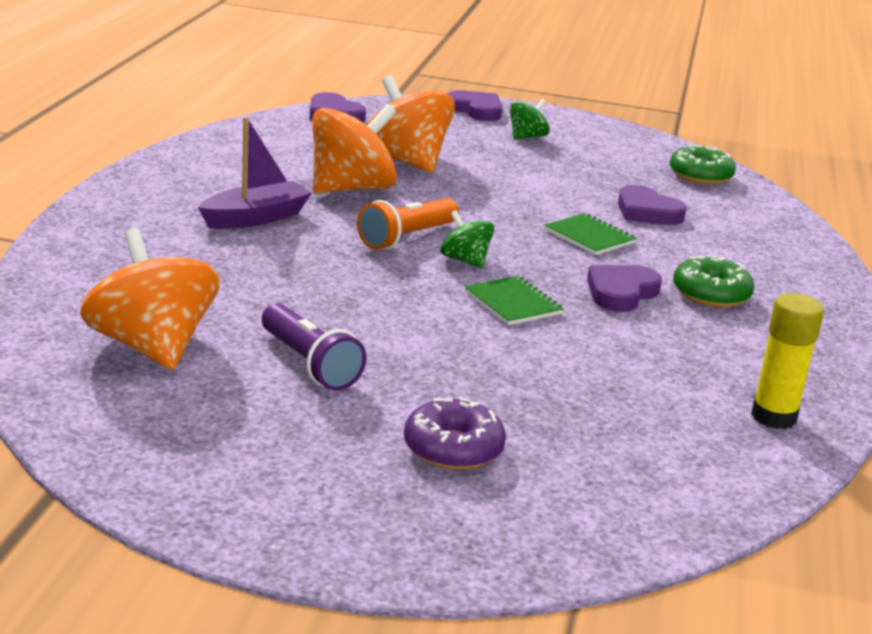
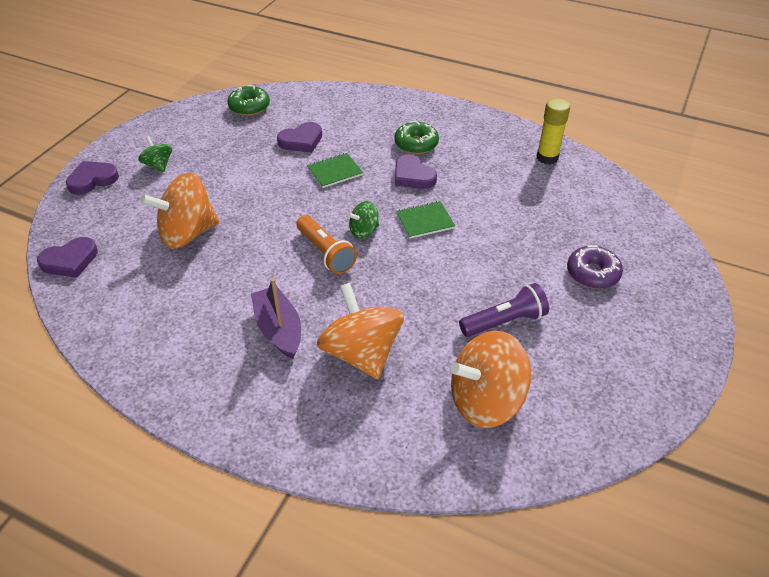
camera: 75 degrees left, 20 degrees up
orange spinning top [312,104,397,194] -> orange spinning top moved to [317,283,404,379]

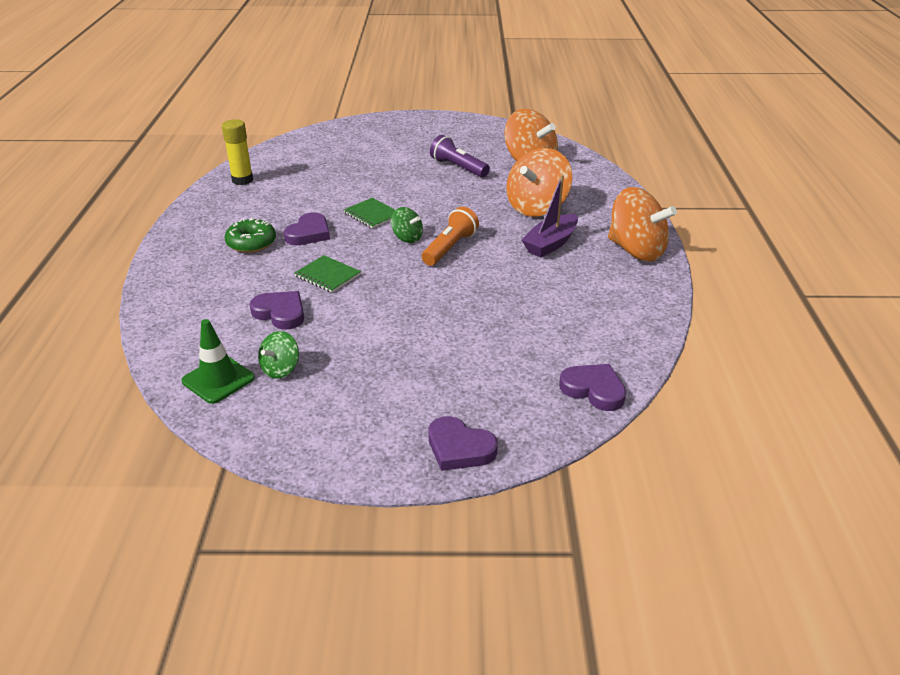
camera: 115 degrees left, 10 degrees down
green spinning top [138,136,172,172] -> green spinning top moved to [258,331,299,379]
orange spinning top [140,173,219,249] -> orange spinning top moved to [608,187,677,262]
green donut [228,85,270,116] -> green traffic cone [181,319,255,404]
purple donut [567,245,623,289] -> none

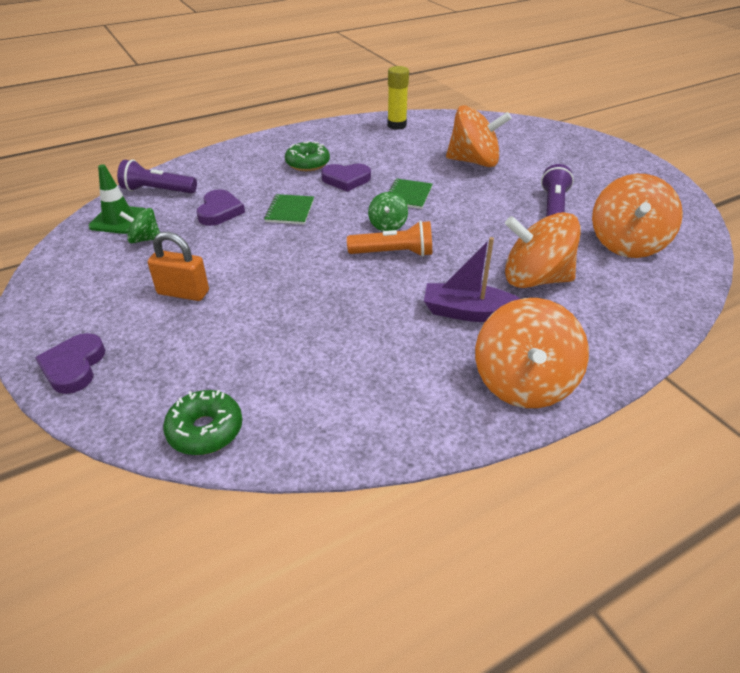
camera: 60 degrees right, 5 degrees up
purple heart [559,364,626,411] -> green donut [163,390,242,455]
none -> purple flashlight [117,160,197,193]
none -> orange padlock [148,232,209,301]
none -> orange spinning top [446,105,511,167]

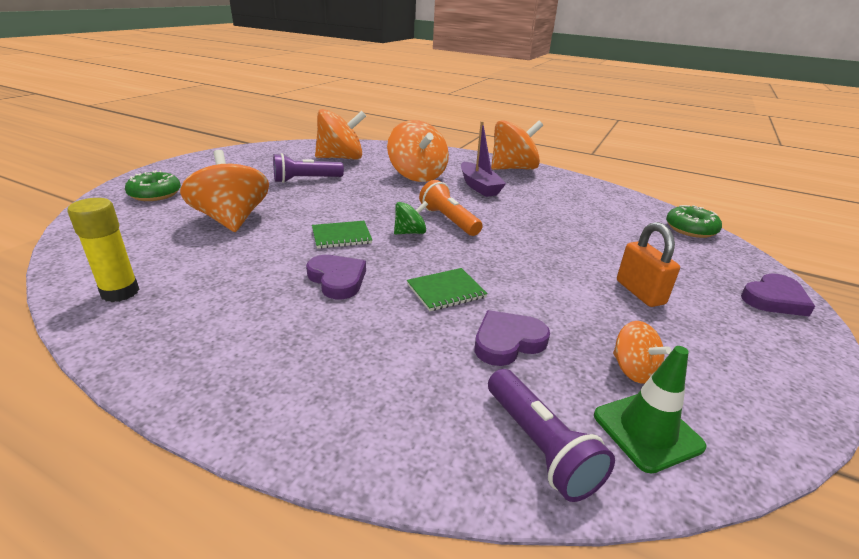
camera: 125 degrees left, 10 degrees down
green spinning top [120,208,160,243] -> orange spinning top [613,321,671,384]
green donut [285,141,330,171] -> green donut moved to [125,170,181,201]

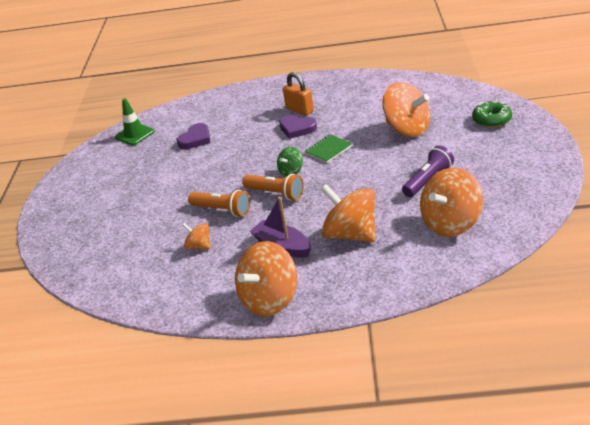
camera: 160 degrees right, 5 degrees up
yellow glue stick [68,198,140,302] -> none
green notebook [407,268,488,311] -> none
purple flashlight [488,369,615,502] -> none
orange spinning top [613,321,671,384] -> orange spinning top moved to [182,223,211,249]
orange padlock [617,222,680,307] -> orange padlock moved to [283,72,314,116]
green donut [666,205,722,238] -> none
purple heart [741,273,815,317] -> none
none -> orange flashlight [188,190,250,217]

